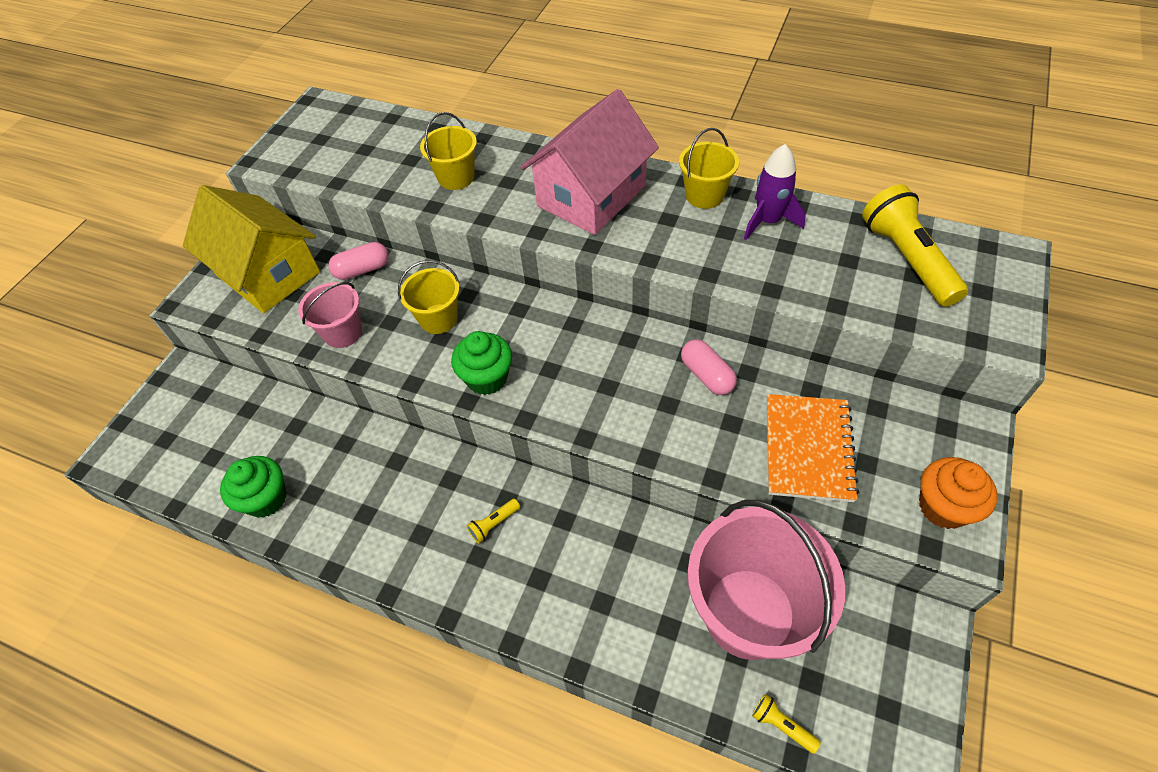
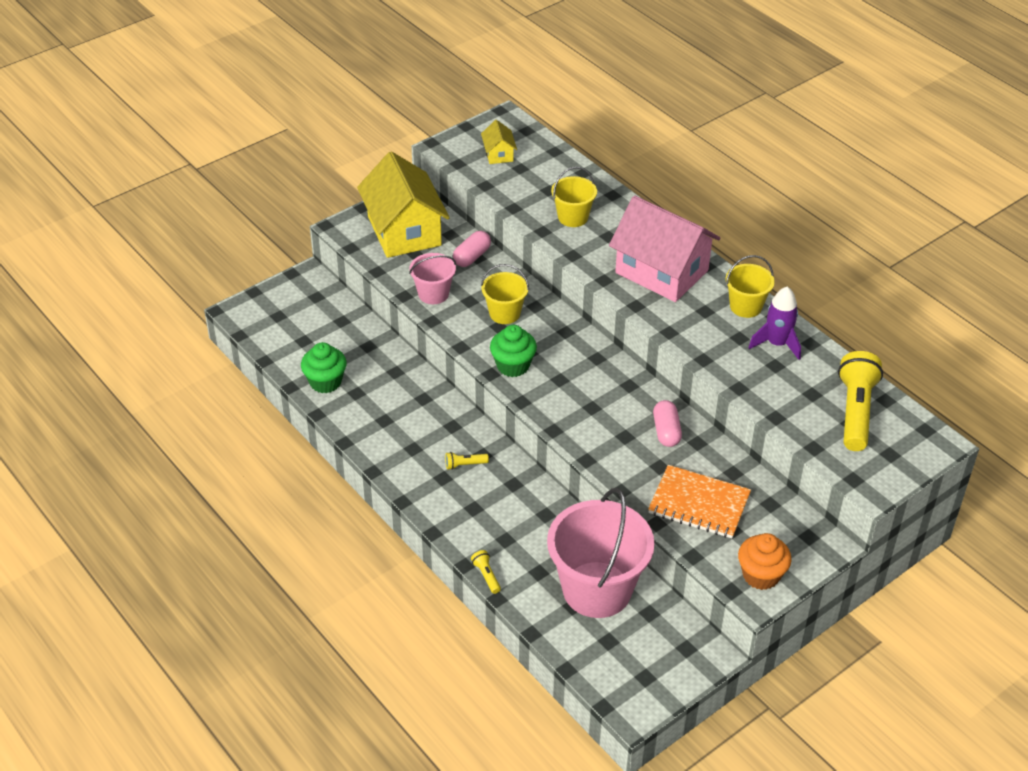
camera: 25 degrees right, 10 degrees down
pink capsule [329,242,389,280] -> pink capsule turned 60 degrees counterclockwise [453,231,491,267]
pink house [520,89,659,235] -> pink house turned 60 degrees clockwise [609,195,720,302]
yellow flashlight [752,694,821,754] -> yellow flashlight moved to [471,550,501,594]
orange notebook [767,394,859,502] -> orange notebook turned 75 degrees clockwise [648,465,751,538]
none -> yellow house [481,120,517,164]

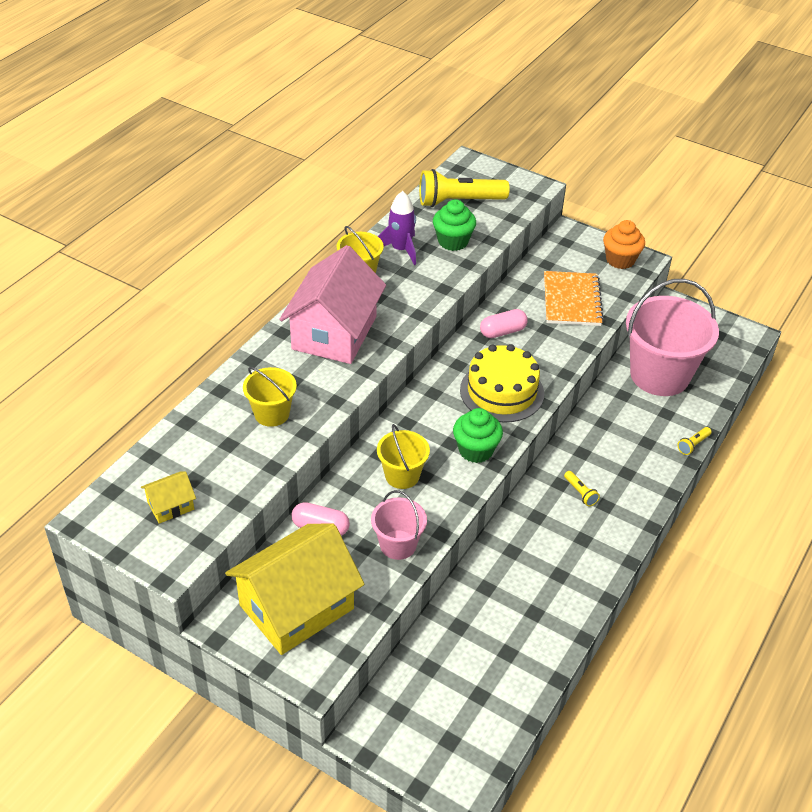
camera: 110 degrees left, 0 degrees up
green cupcake [301,342,347,393] -> green cupcake moved to [433,199,476,251]
none -> yellow cake [460,344,544,423]

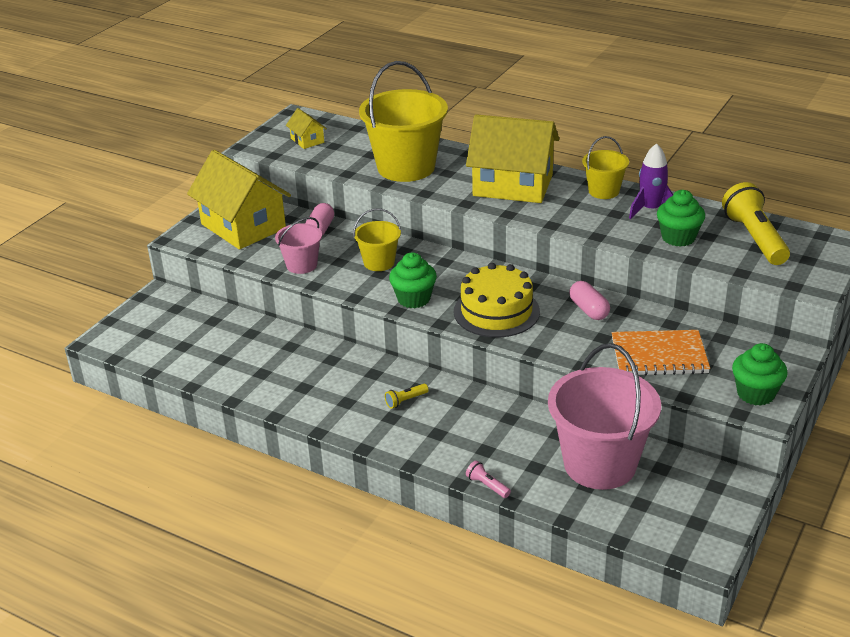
camera: 90 degrees right, 10 degrees down
yellow bucket [243,367,297,427] -> yellow bucket [359,61,448,182], size x1.97
pink house [279,245,386,364] -> yellow house [466,114,559,203]
orange cupcake [603,220,645,269] -> green cupcake [732,343,788,406]
yellow flashlight [677,427,712,455] -> pink flashlight [466,461,511,498]

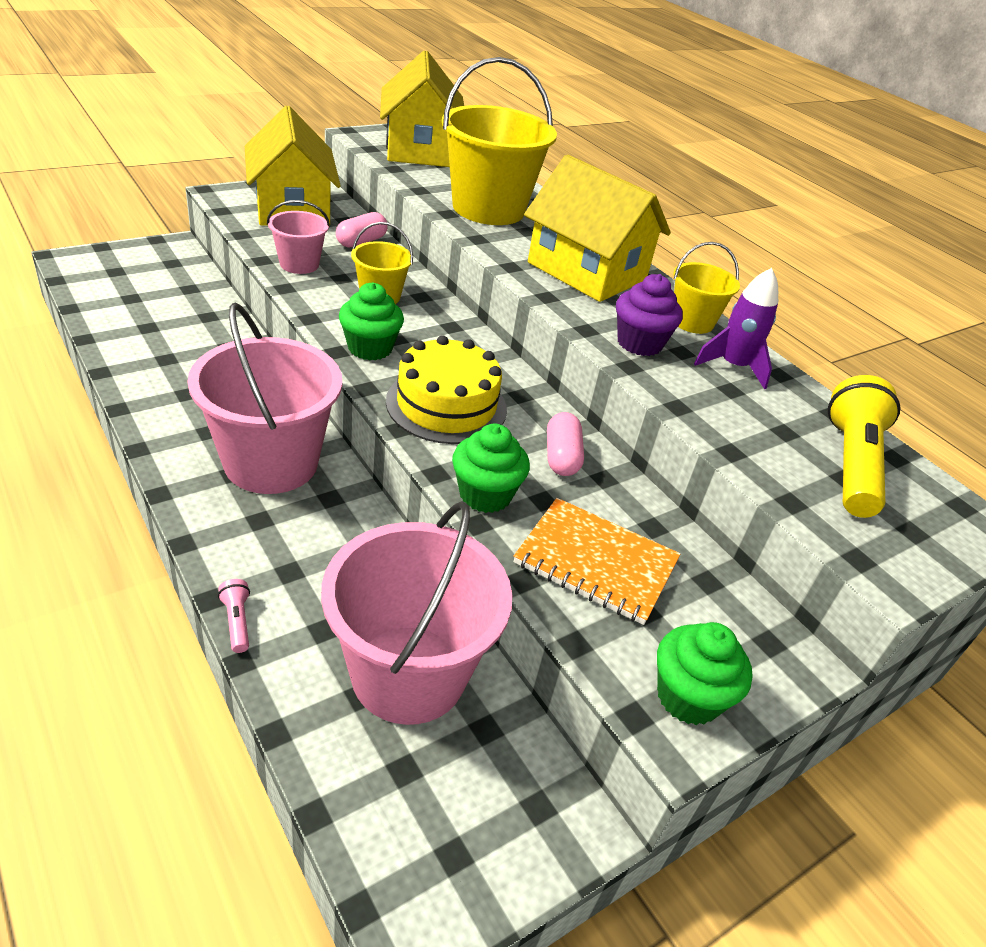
camera: 20 degrees right, 5 degrees up
yellow house [286,108,327,149] -> yellow house [380,50,464,167], size x2.31
yellow flashlight [385,384,429,409] -> pink bucket [187,302,342,494]
green cupcake [657,190,705,247] -> green cupcake moved to [452,424,530,513]
none -> purple cupcake [616,274,683,356]

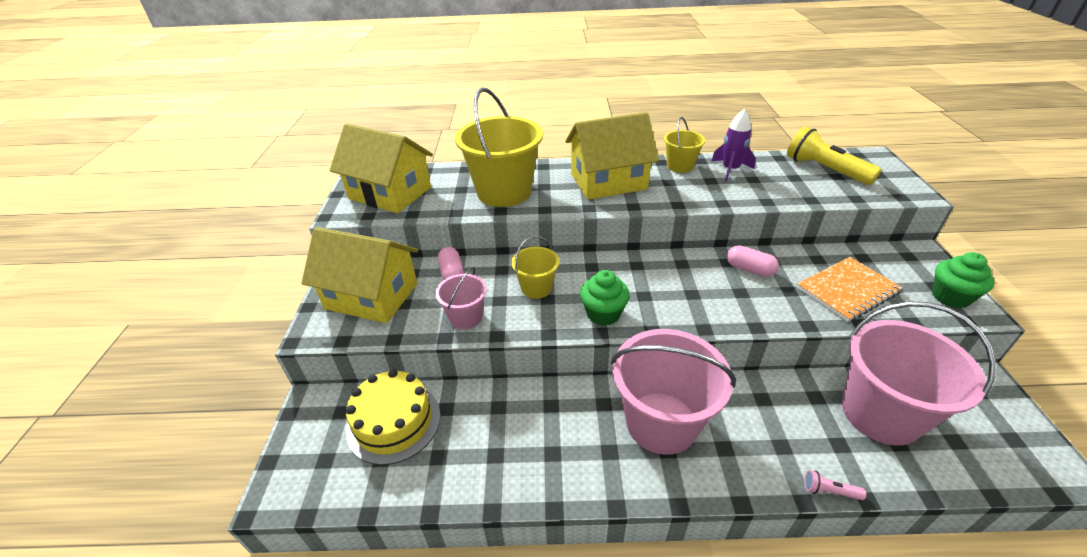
camera: 50 degrees left, 0 degrees up
yellow cake [386,335,507,444] -> yellow cake moved to [346,369,441,465]
green cupcake [452,424,530,513] -> none
purple cupcake [616,274,683,356] -> none

